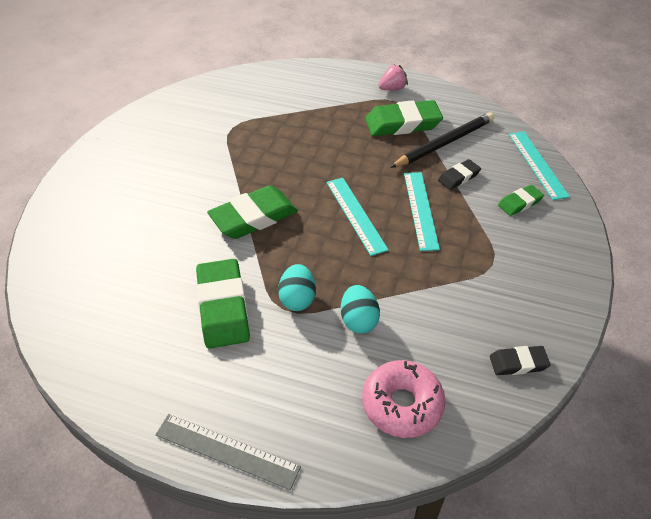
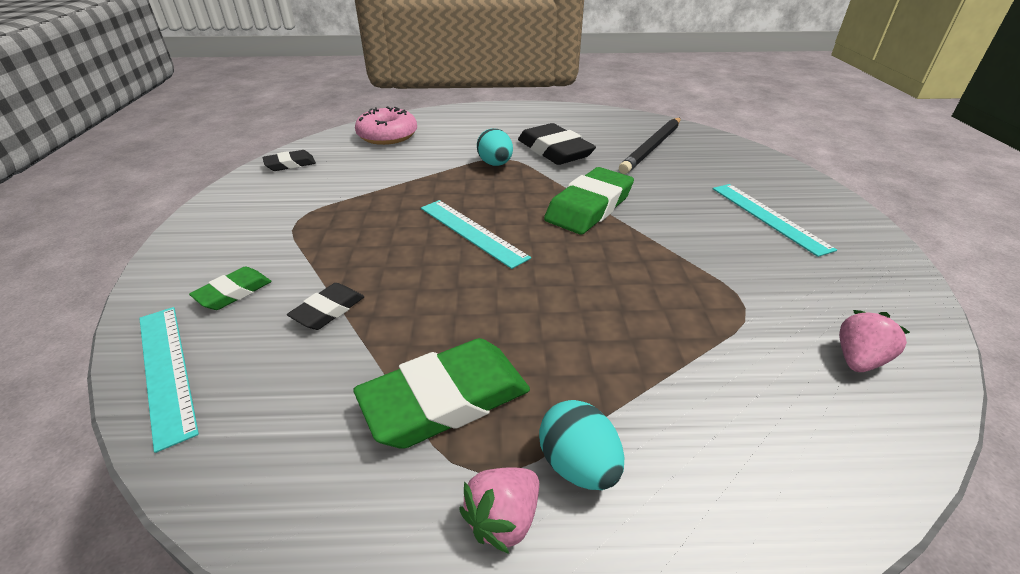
camera: 160 degrees right, 10 degrees down
grey ruler [155,414,301,490] -> none
green eraser [196,259,250,349] -> black eraser [518,123,596,165]
turquoise egg [341,285,380,334] -> turquoise egg moved to [539,400,624,490]
black pencil [390,112,494,168] -> black pencil moved to [619,118,681,174]
turquoise ruler [404,172,440,251] -> turquoise ruler moved to [713,184,837,257]
none -> pink strawberry [839,310,910,372]

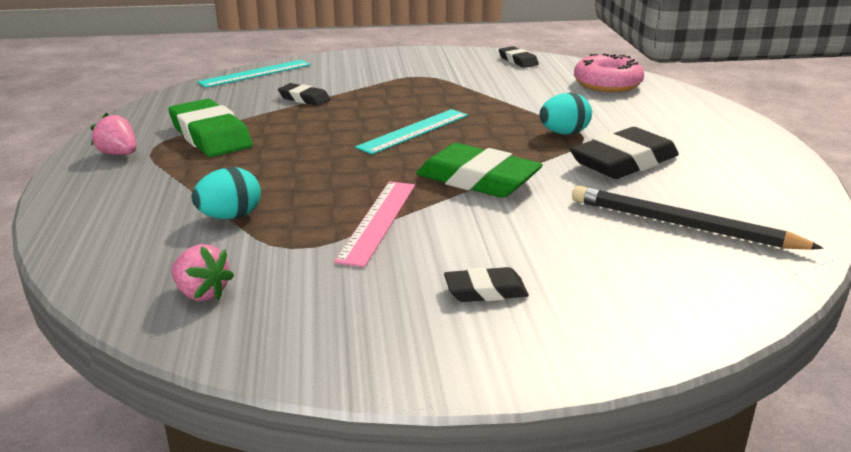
camera: 85 degrees right, 10 degrees down
green eraser [189,267,272,310] -> none
turquoise egg [539,400,624,490] -> turquoise egg moved to [192,167,261,219]
turquoise ruler [713,184,837,257] -> black eraser [444,267,529,302]
none -> pink ruler [334,181,415,267]

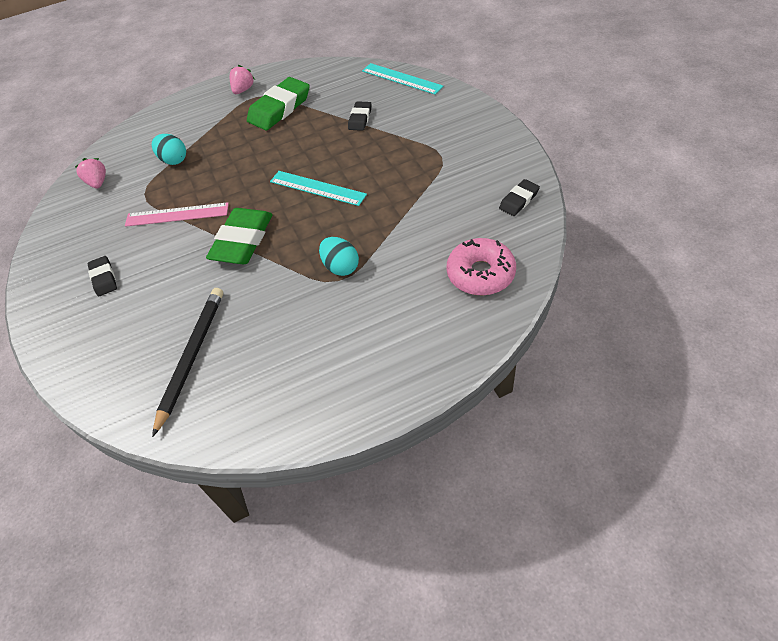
camera: 80 degrees right, 25 degrees up
pink strawberry [171,244,234,301] -> pink strawberry turned 135 degrees clockwise [75,158,106,189]
black eraser [570,127,679,179] -> none

